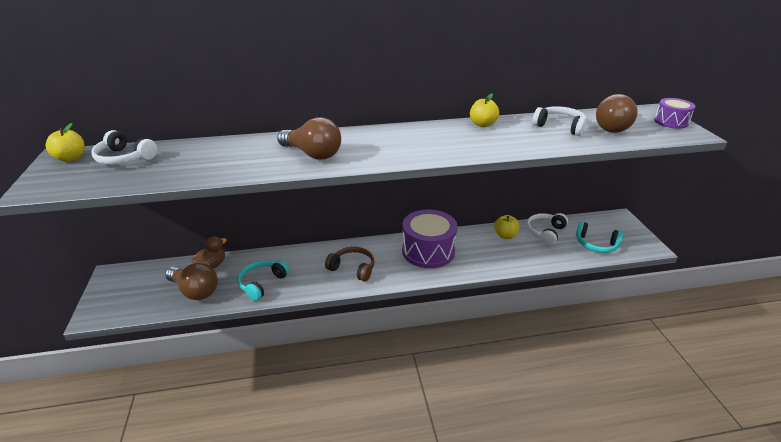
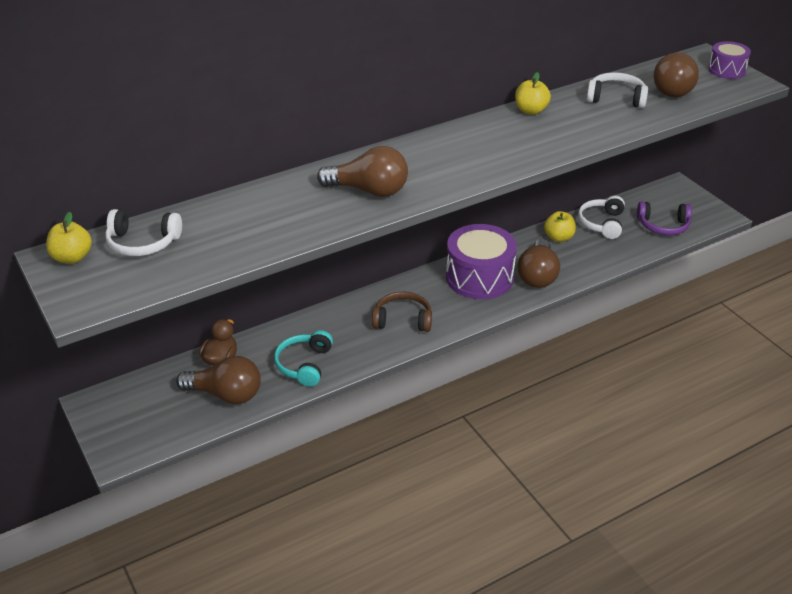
camera: 20 degrees left, 5 degrees up
turquoise headphones [576,222,623,253] -> purple headphones [637,201,692,235]
none -> brown light bulb [518,239,560,288]

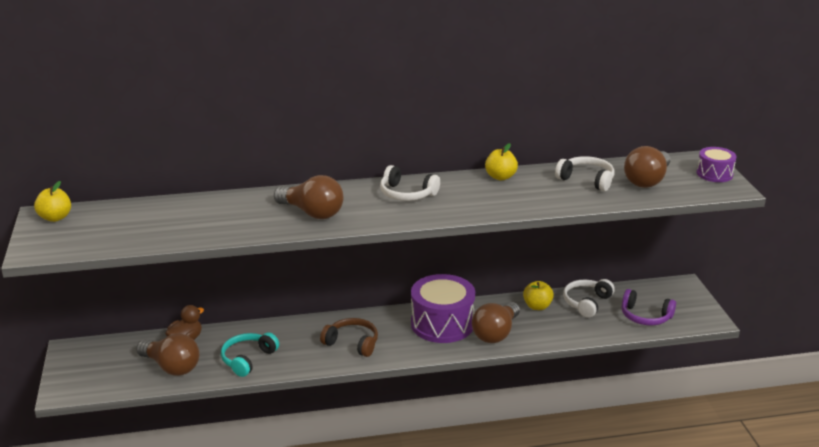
camera: 20 degrees right, 10 degrees down
white headphones [105,209,182,256] -> white headphones moved to [380,165,440,201]

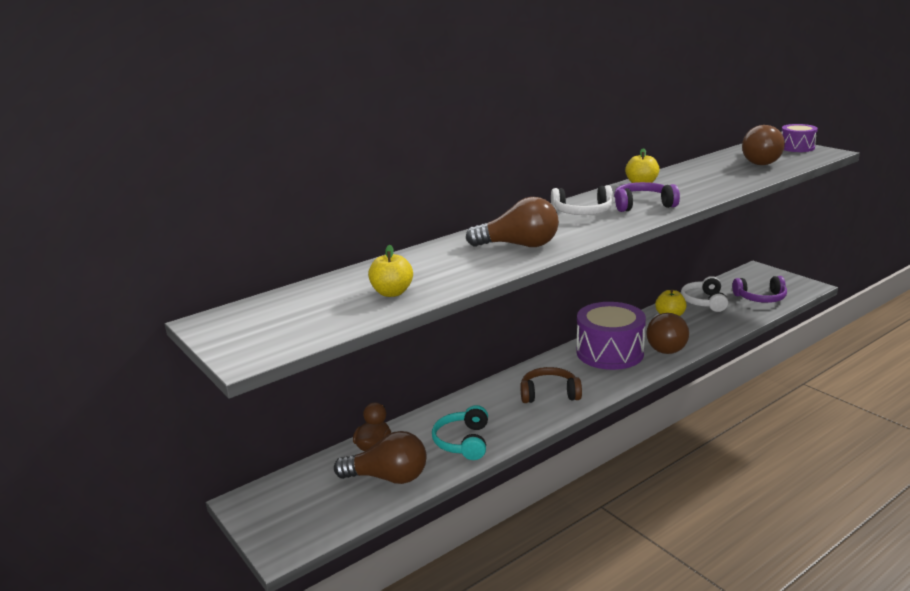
camera: 25 degrees left, 5 degrees down
yellow apple [34,181,71,222] -> yellow apple moved to [368,245,413,297]
white headphones [555,156,615,191] -> none
none -> purple headphones [614,182,680,212]

